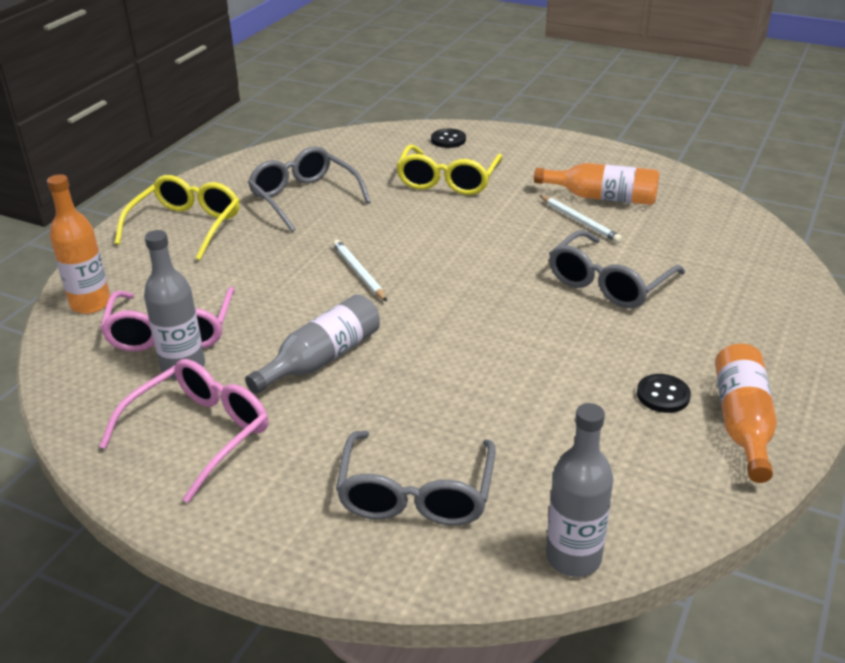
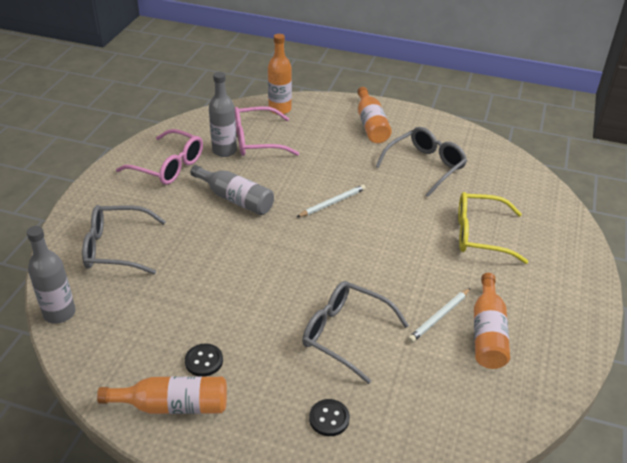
camera: 80 degrees right, 5 degrees up
yellow glasses [115,175,240,260] -> orange bottle [357,87,392,143]
black button [431,129,466,148] -> black button moved to [309,399,350,436]

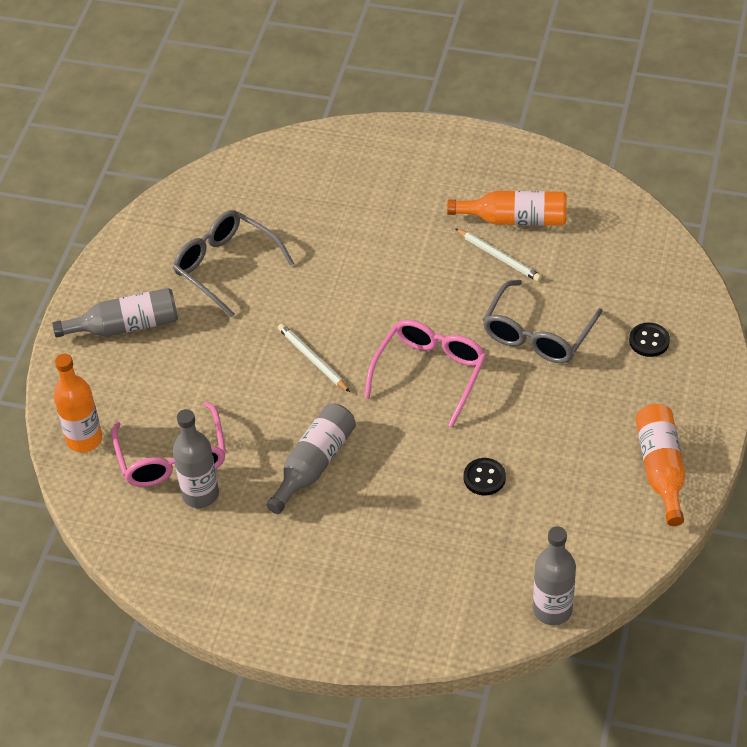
camera: 90 degrees left, 10 degrees up
grey glasses [82,205,166,274] -> none
pink glasses [116,129,203,185] -> pink glasses moved to [364,320,486,427]
black button [185,343,223,377] -> black button moved to [464,458,506,495]
orange bottle [357,87,392,143] -> grey bottle [52,288,178,337]
yellow glasses [458,192,528,264] -> none

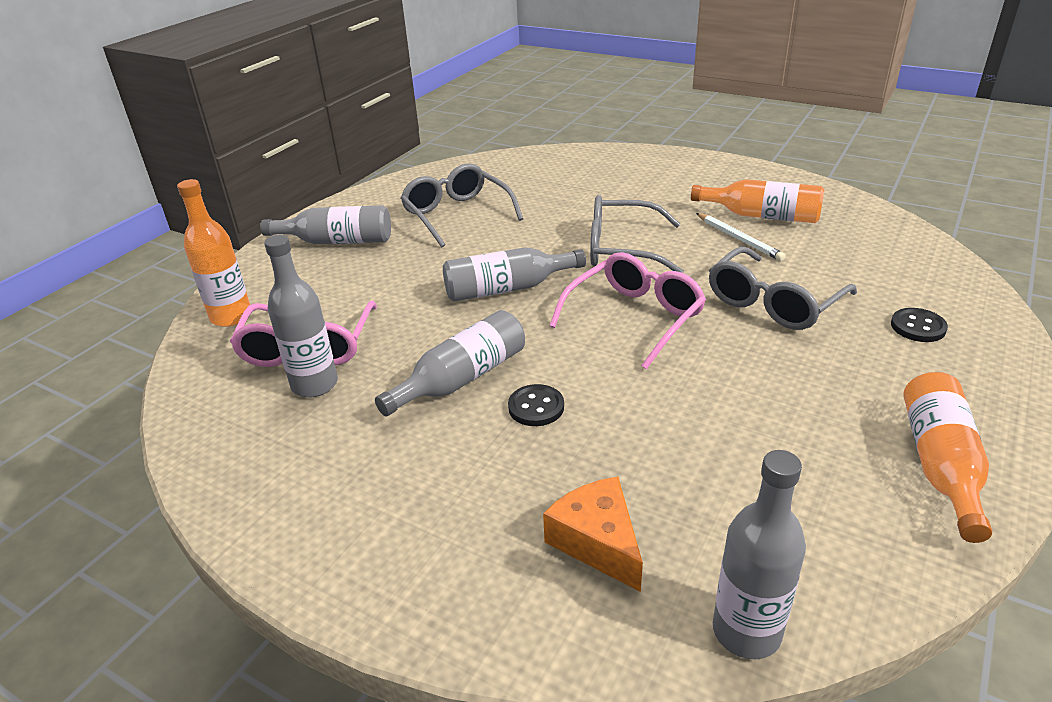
camera: 15 degrees right, 15 degrees down
white pencil [278,324,350,392] -> grey bottle [443,247,586,302]
black button [464,458,506,495] -> black button moved to [508,384,564,426]
none -> orange cheese [543,477,643,592]
none -> grey glasses [590,195,684,273]

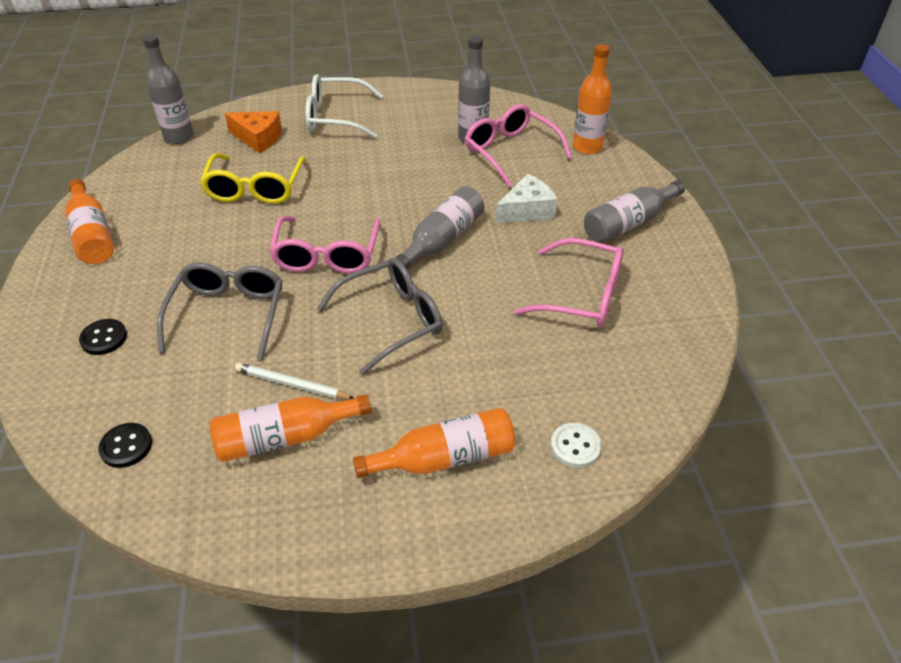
camera: 140 degrees right, 10 degrees up
grey bottle [375,310,525,416] -> none
grey glasses [400,163,523,247] -> pink glasses [514,238,624,327]
black button [508,384,564,426] -> black button moved to [98,423,152,468]
none -> yellow glasses [200,153,306,204]
none -> white glasses [305,74,383,138]
none -> orange bottle [353,408,516,478]
none -> white cheese [496,174,557,223]
none -> white button [551,423,602,468]

